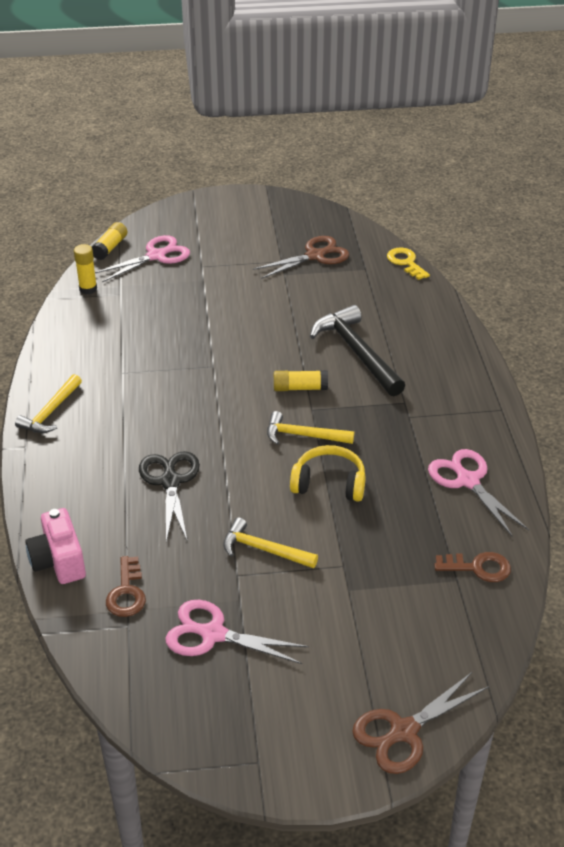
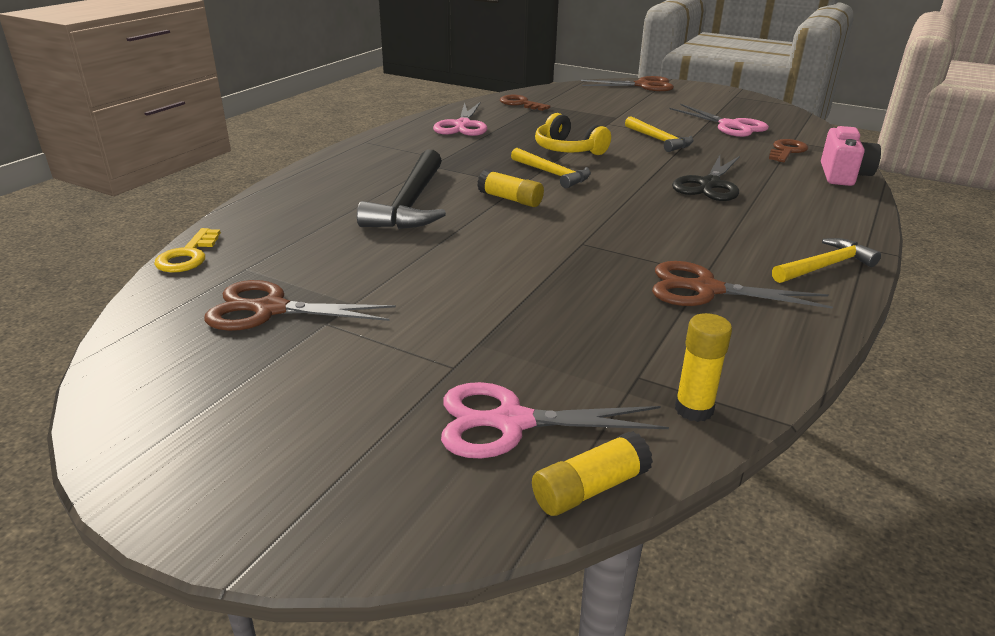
camera: 145 degrees left, 10 degrees down
none -> brown scissors [652,261,833,309]

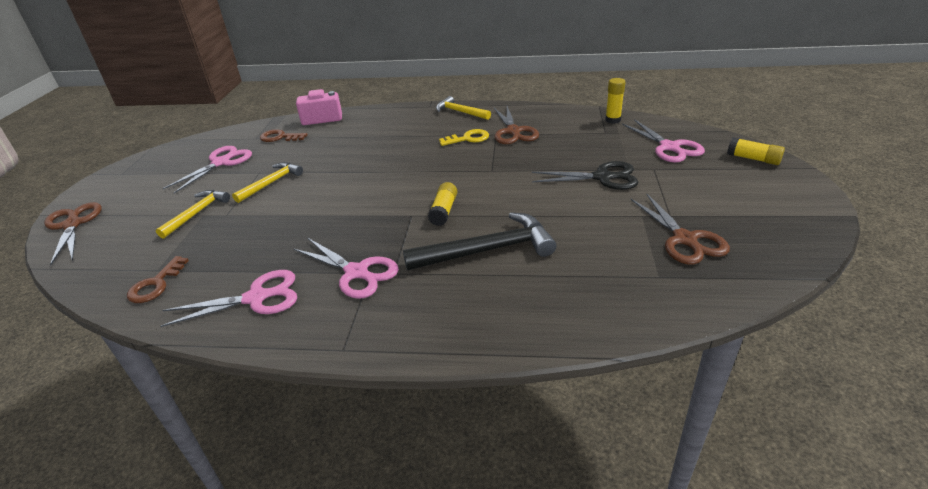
camera: 110 degrees left, 5 degrees up
yellow key [154,228,221,273] -> yellow key moved to [439,129,489,146]
yellow hammer [511,148,591,189] -> yellow hammer moved to [156,190,230,239]
yellow glue stick [532,431,653,516] -> yellow glue stick moved to [727,137,785,165]
yellow headphones [535,113,611,155] -> none
black scissors [672,155,740,201] -> black scissors moved to [532,161,639,190]
none -> pink scissors [293,238,399,299]

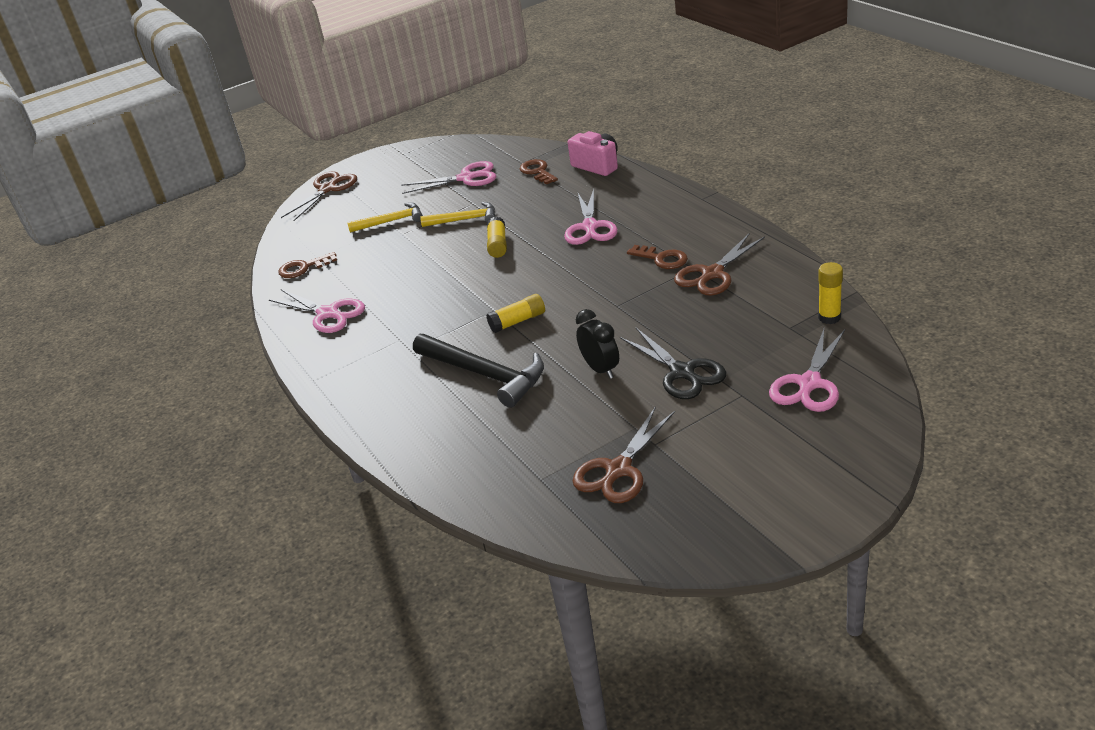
camera: 55 degrees right, 0 degrees up
pink scissors [293,238,399,299] -> pink scissors moved to [564,189,617,245]
yellow hammer [436,96,491,120] -> none
yellow key [439,129,489,146] -> brown key [627,245,688,269]
yellow glue stick [727,137,785,165] -> yellow glue stick moved to [487,217,507,258]
none -> black clock [576,309,619,379]

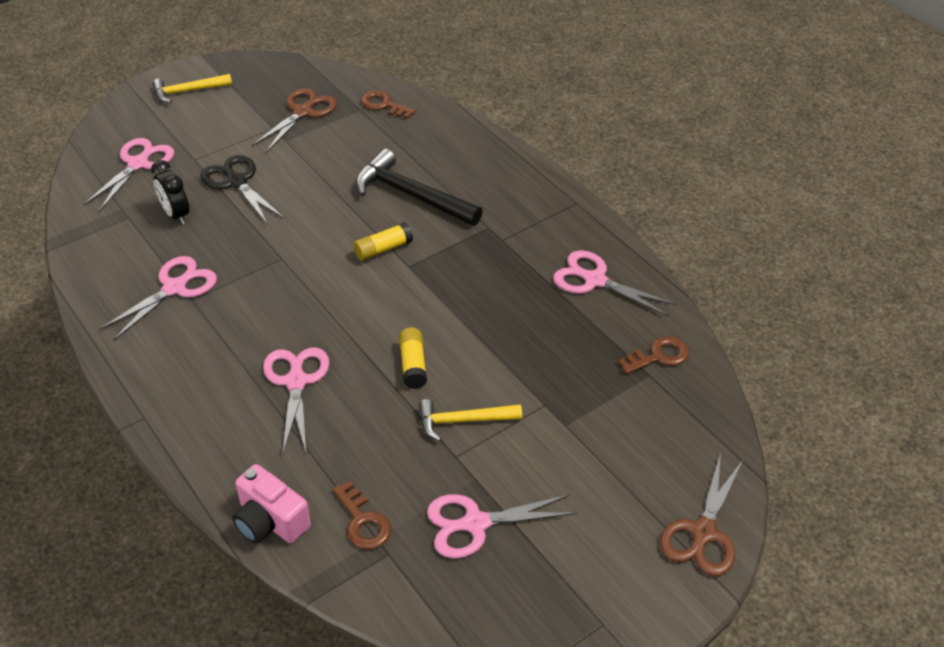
camera: 170 degrees right, 10 degrees up
yellow hammer [347,203,423,233] -> yellow hammer moved to [153,74,232,103]
black clock [576,309,619,379] -> black clock moved to [151,160,189,225]
brown key [627,245,688,269] -> brown key moved to [361,90,416,119]
brown scissors [674,234,765,295] -> pink scissors [99,256,217,341]
yellow glue stick [818,262,843,324] -> none

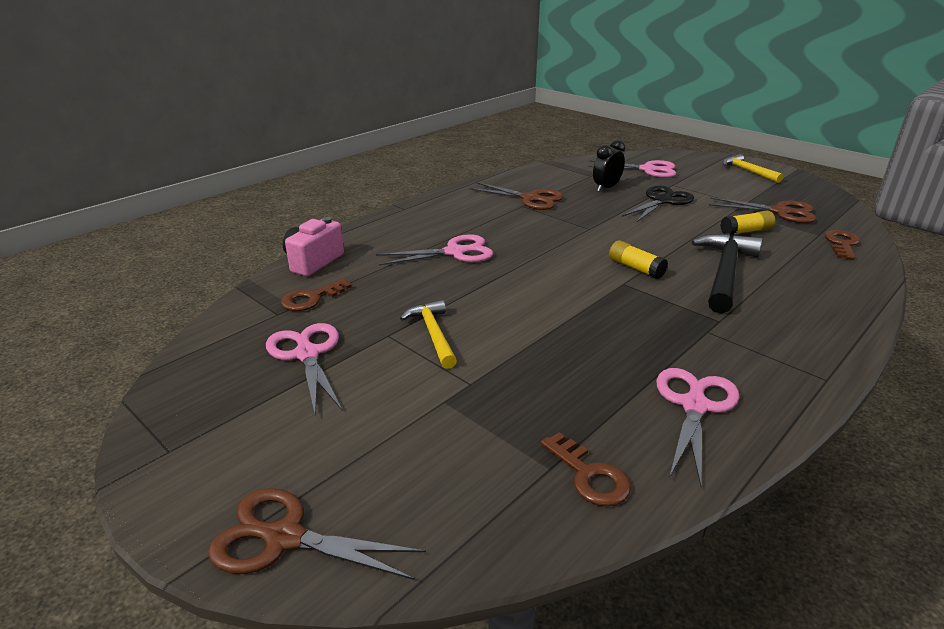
camera: 80 degrees right, 15 degrees down
pink scissors [99,256,217,341] -> brown scissors [469,182,564,210]
yellow glue stick [399,327,427,389] -> yellow glue stick moved to [720,211,775,235]

